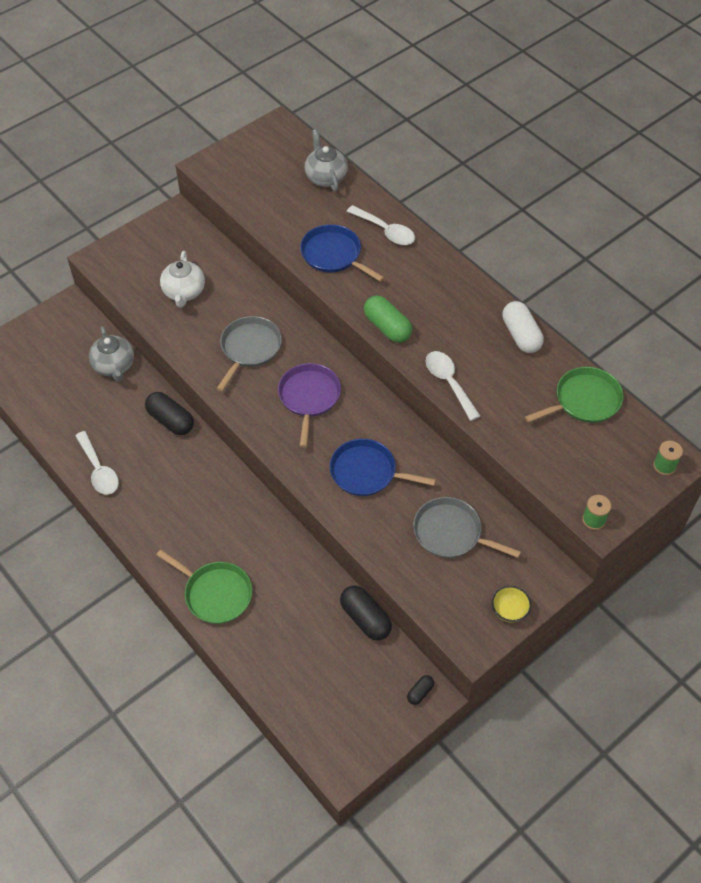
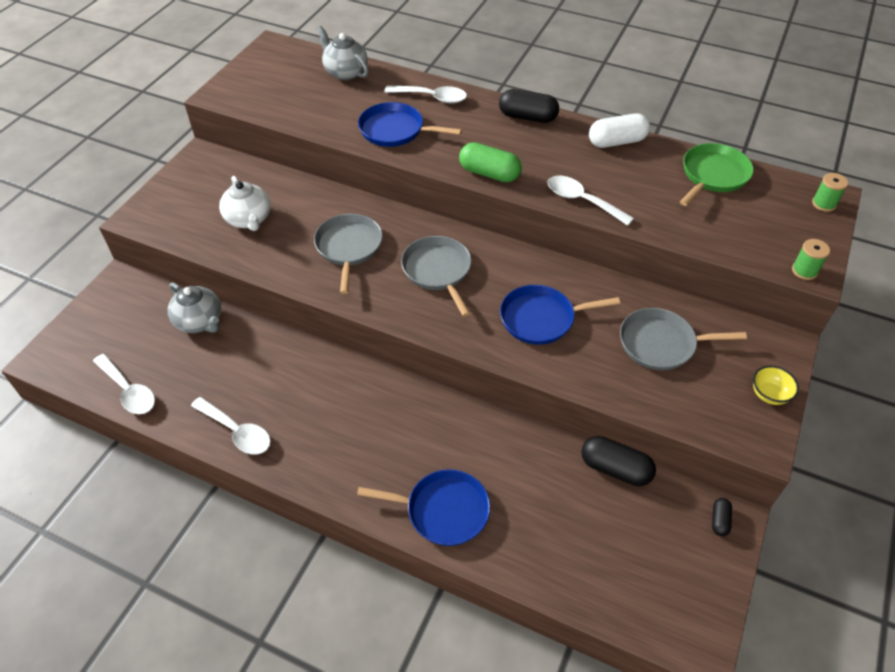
camera: 25 degrees left, 5 degrees down
black capsule [145,392,194,435] -> black capsule moved to [499,89,559,123]
green pan [156,550,252,624] -> blue pan [357,469,490,546]
purple pan [278,363,341,447] -> grey pan [401,236,471,317]
white capsule [502,301,544,353] -> white capsule turned 60 degrees counterclockwise [589,113,650,148]
none -> white spoon [93,354,155,414]

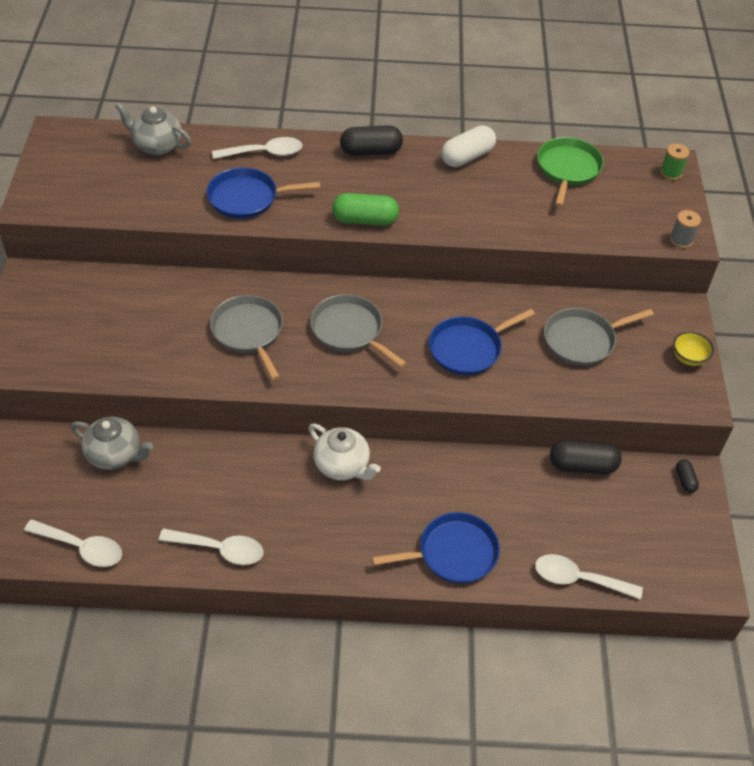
camera: 25 degrees left, 0 degrees up
white teapot [219,176,271,231] -> white teapot moved to [308,424,381,480]
white spoon [548,176,634,226] -> white spoon moved to [535,554,643,600]
green spool [792,239,830,280] -> grey spool [670,210,701,248]

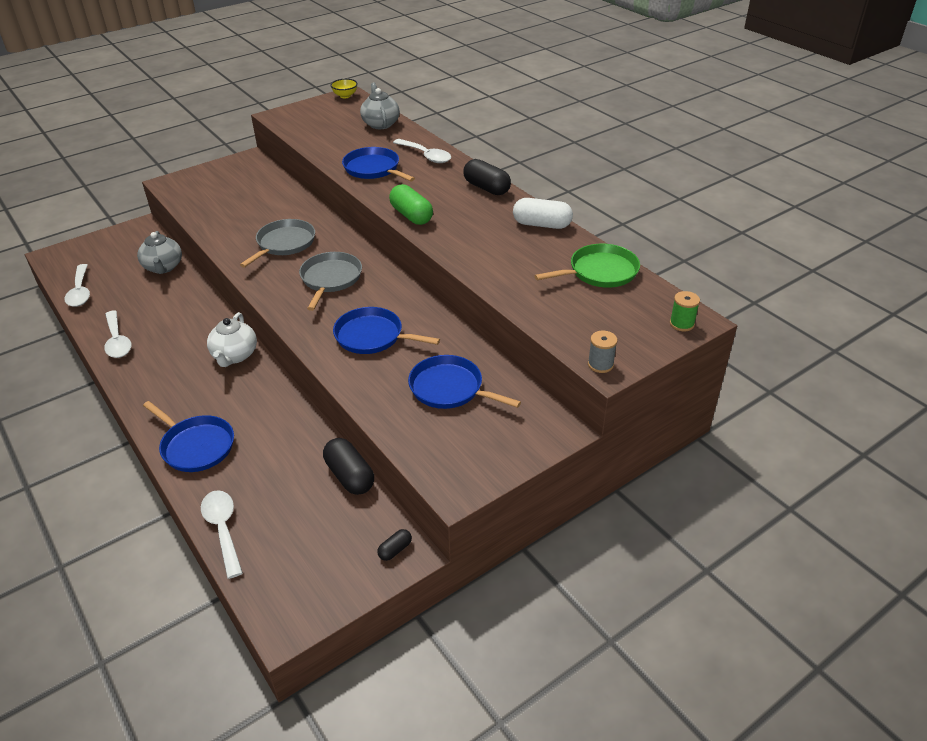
camera: 55 degrees right, 10 degrees down
grey pan [544,308,654,366] -> blue pan [408,355,521,409]
yellow bowl [673,331,714,366] -> yellow bowl moved to [330,79,358,98]

